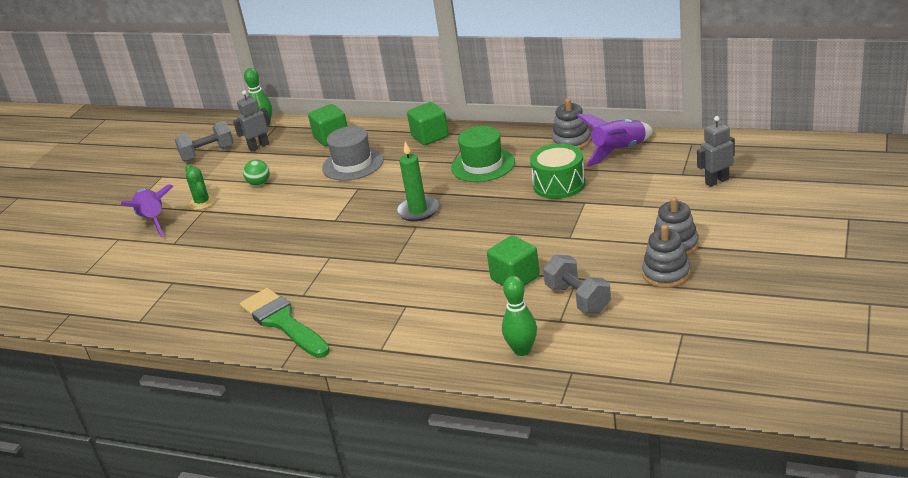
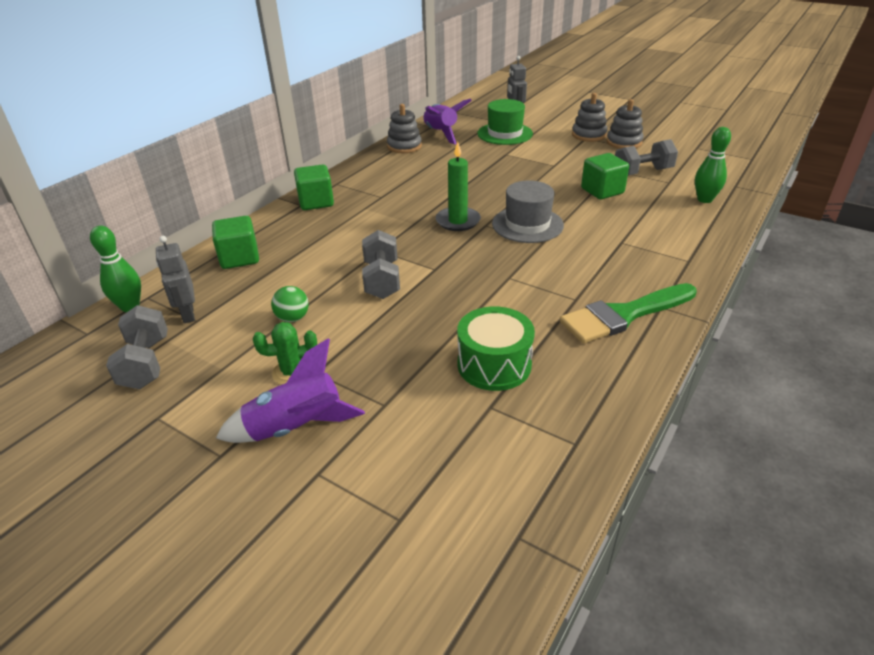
camera: 80 degrees left, 5 degrees up
grey hat [322,126,384,181] -> grey hat moved to [492,180,564,243]
green hat [451,126,515,182] -> green hat moved to [478,99,533,145]
green drum [530,144,585,199] -> green drum moved to [457,306,535,391]
none -> grey dumbbell [362,230,400,299]

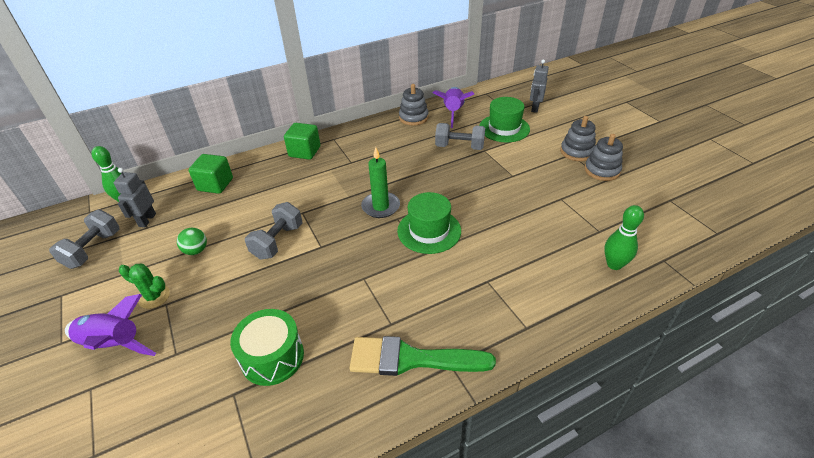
camera: 30 degrees right, 5 degrees up
grey hat [492,180,564,243] -> green hat [397,192,461,254]
green cube [581,153,629,199] -> none
grey dumbbell [615,139,678,175] -> grey dumbbell moved to [435,123,485,150]

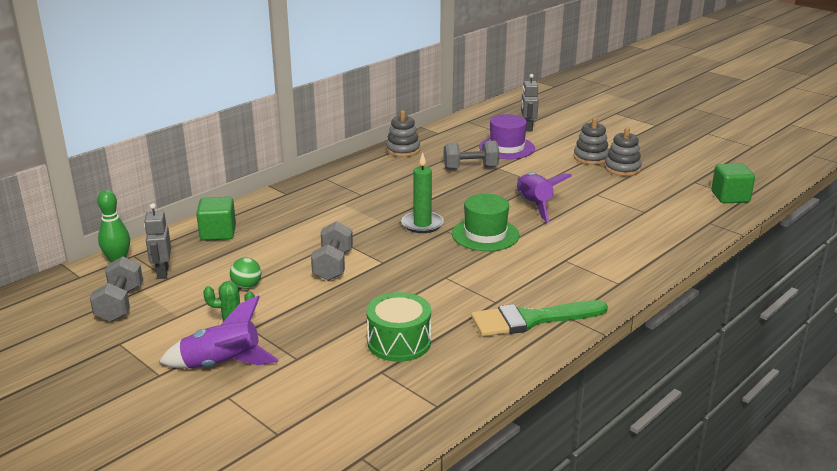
camera: 20 degrees left, 15 degrees down
green cube [284,123,320,160] -> green cube moved to [711,163,755,203]
purple rocket [433,87,474,128] -> purple rocket moved to [517,173,572,222]
green hat [479,97,530,142] -> purple hat [479,114,535,159]
green bowling pin [604,205,644,270] -> none

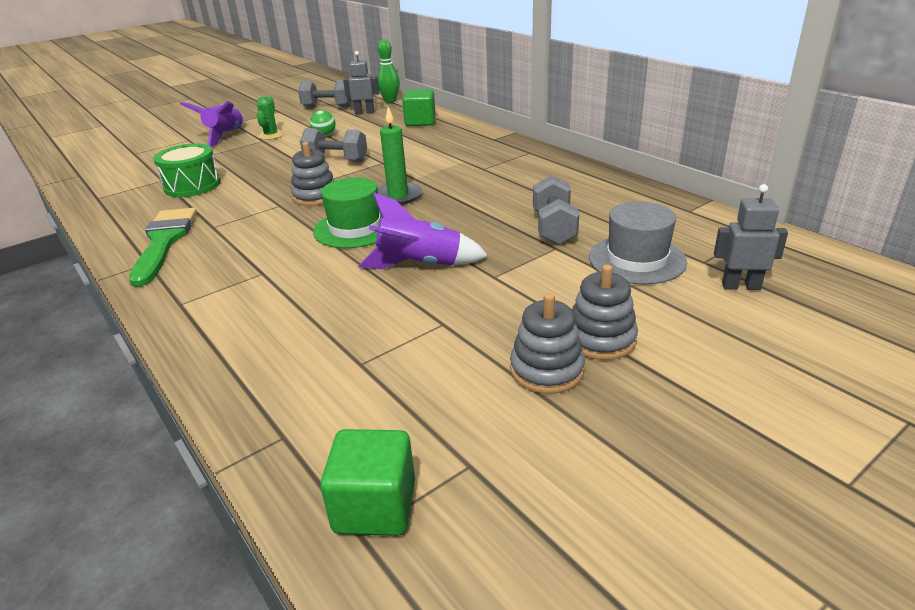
camera: 100 degrees right, 5 degrees up
grey stacking toy [386,110,420,157] -> grey stacking toy moved to [291,142,335,206]
purple hat [479,114,535,159] -> grey hat [589,201,687,285]

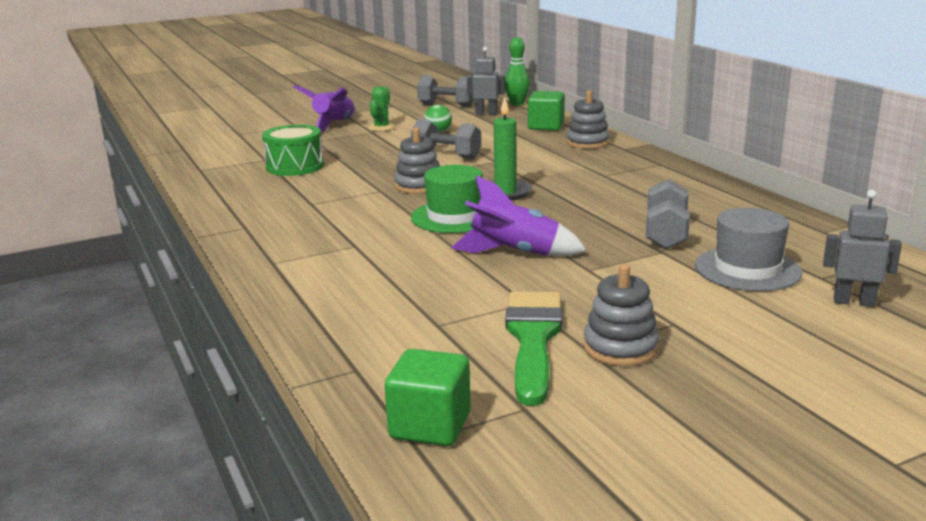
camera: 10 degrees right, 10 degrees down
green brush [129,208,197,287] -> green brush moved to [505,292,562,406]
grey stacking toy [572,264,638,360] -> grey stacking toy moved to [566,91,610,149]

